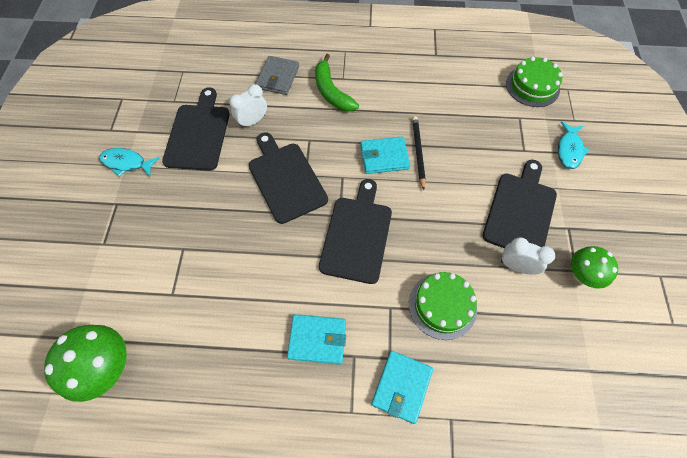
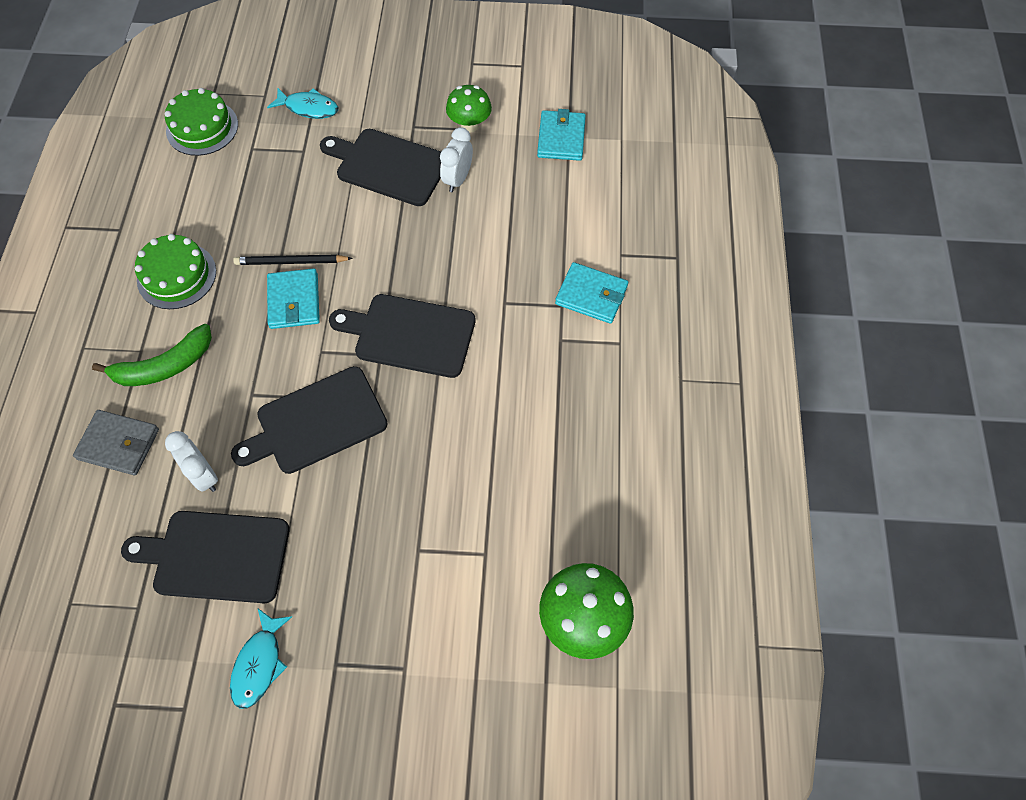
camera: 90 degrees left, 0 degrees up
turquoise wallet [287,314,346,364] -> turquoise wallet moved to [537,109,586,161]
green cake [409,272,477,340] -> green cake moved to [135,234,216,309]

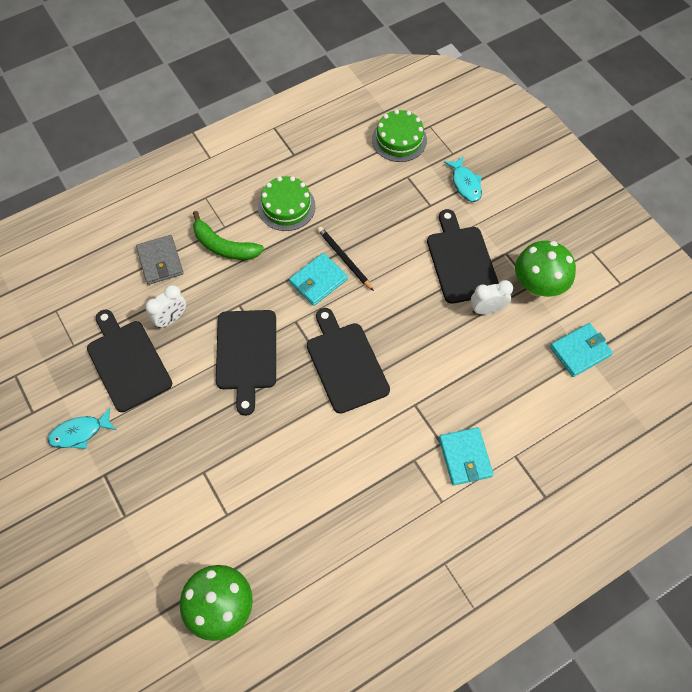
camera: 55 degrees right, 0 degrees up
white clock [165,431,218,492] -> white clock turned 150 degrees counterclockwise [145,285,186,328]
black cutting board [231,366,388,474] -> black cutting board turned 120 degrees counterclockwise [216,310,276,416]
green mushroom [446,85,492,133] -> green mushroom [515,241,576,297], size x1.52

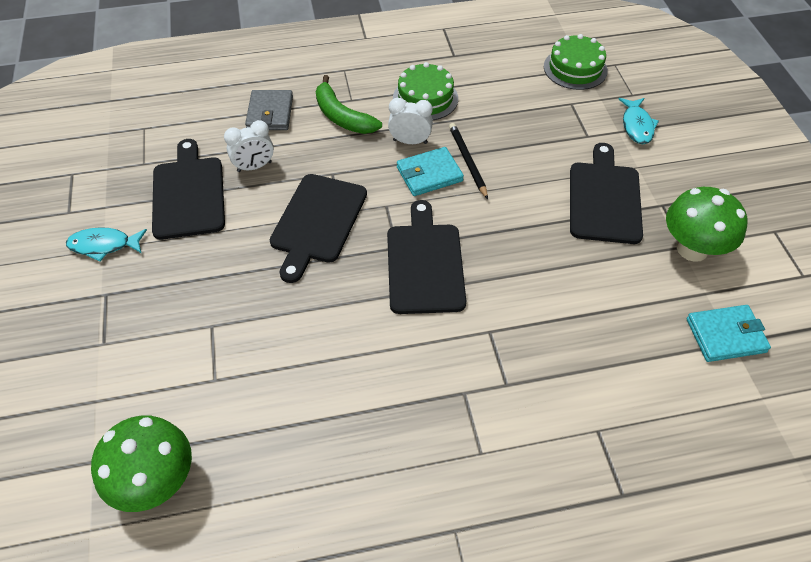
camera: 20 degrees right, 10 degrees down
turquoise wallet [439,427,494,486] -> none
white clock [471,280,513,314] -> white clock moved to [388,98,433,144]

